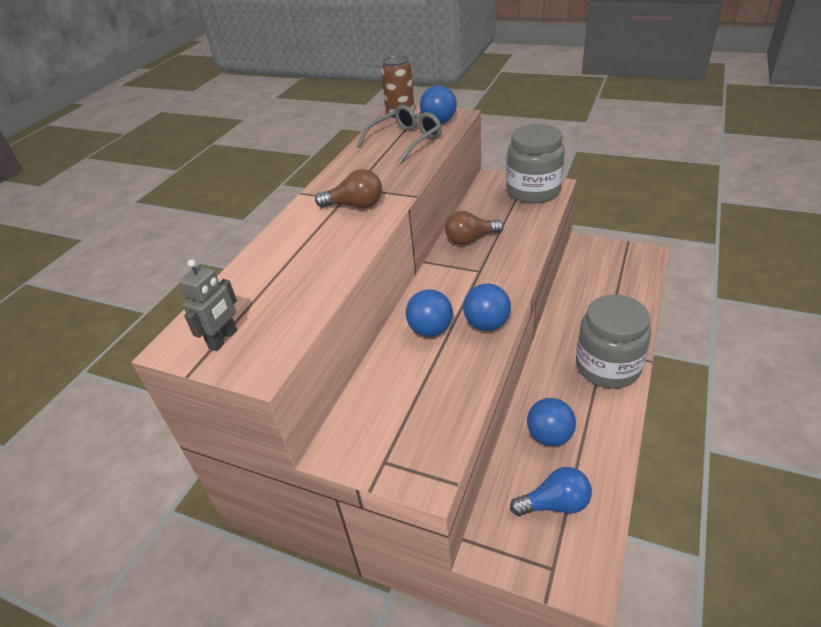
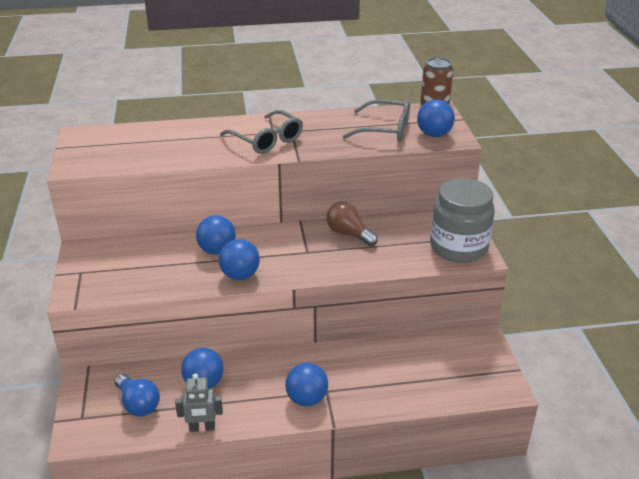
camera: 55 degrees right, 5 degrees down
grey robot [179,259,237,351] -> grey robot moved to [175,373,223,432]
brown light bulb [315,169,382,208] -> grey glasses [220,110,303,154]
grey jar [576,295,651,388] -> blue ball [285,363,328,406]

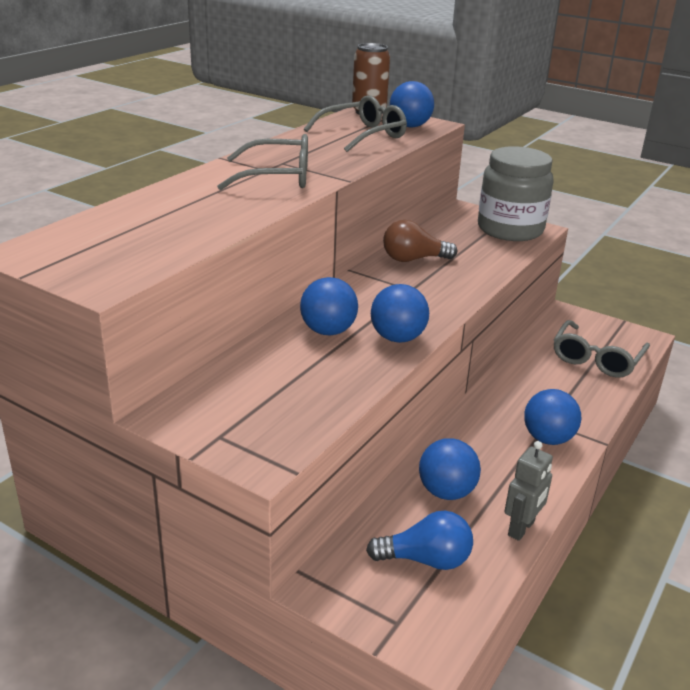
camera: 50 degrees left, 5 degrees down
none -> grey glasses [554,320,650,378]

